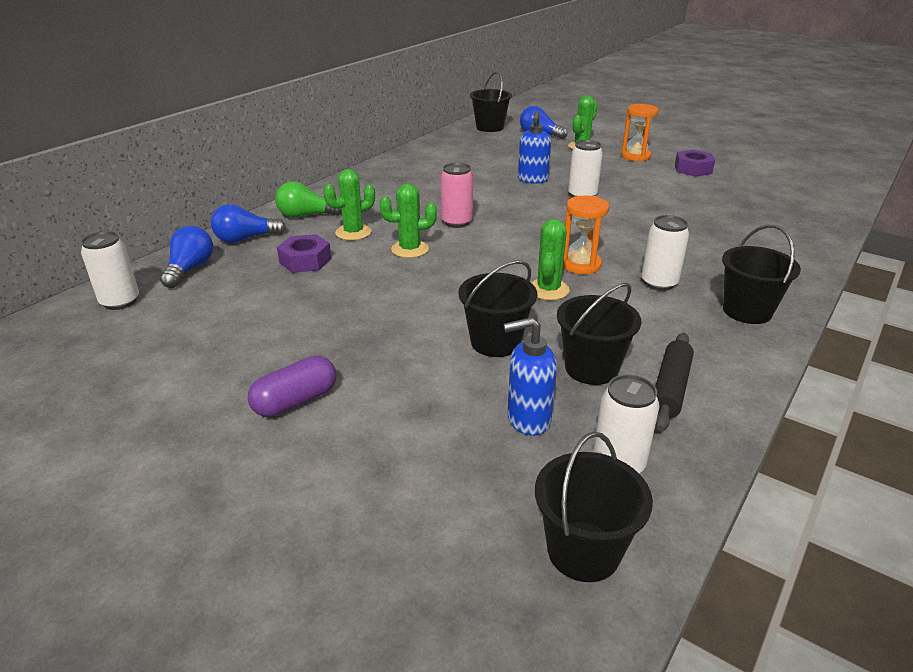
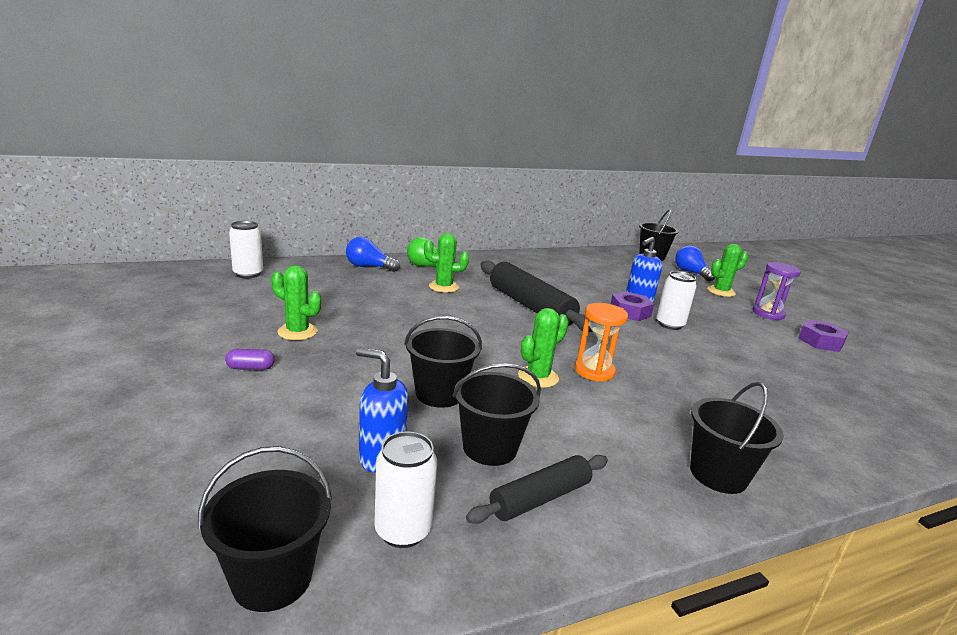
camera: 30 degrees right, 10 degrees down
blue light bulb [160,226,213,288] -> none
purple capsule [248,356,336,417] -> purple capsule [225,349,275,370], size x0.60
purple nut [277,234,331,273] -> purple nut moved to [611,291,654,321]
green cactus [379,184,437,258] -> green cactus moved to [271,265,321,340]
pink can [441,163,473,228] -> black rolling pin [480,260,593,332]
orange hourglass [621,104,659,161] -> purple hourglass [753,262,801,320]
white can [641,215,689,291] -> none

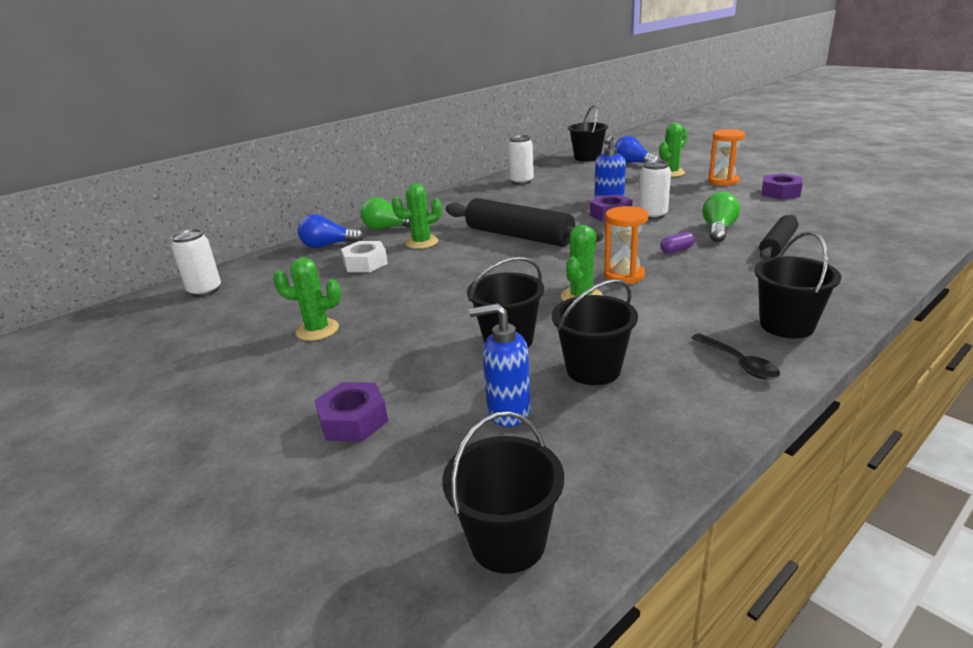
camera: 15 degrees left, 5 degrees up
purple capsule [225,349,275,370] -> purple capsule moved to [660,232,695,254]
white can [374,432,437,548] -> white can moved to [508,135,534,185]
black rolling pin [466,455,608,524] -> black rolling pin moved to [759,214,798,260]
purple hourglass [753,262,801,320] -> orange hourglass [708,129,745,186]
none -> purple nut [315,382,388,442]
none -> white nut [341,241,388,272]
none -> black spoon [692,333,780,380]
none -> green light bulb [702,192,740,242]

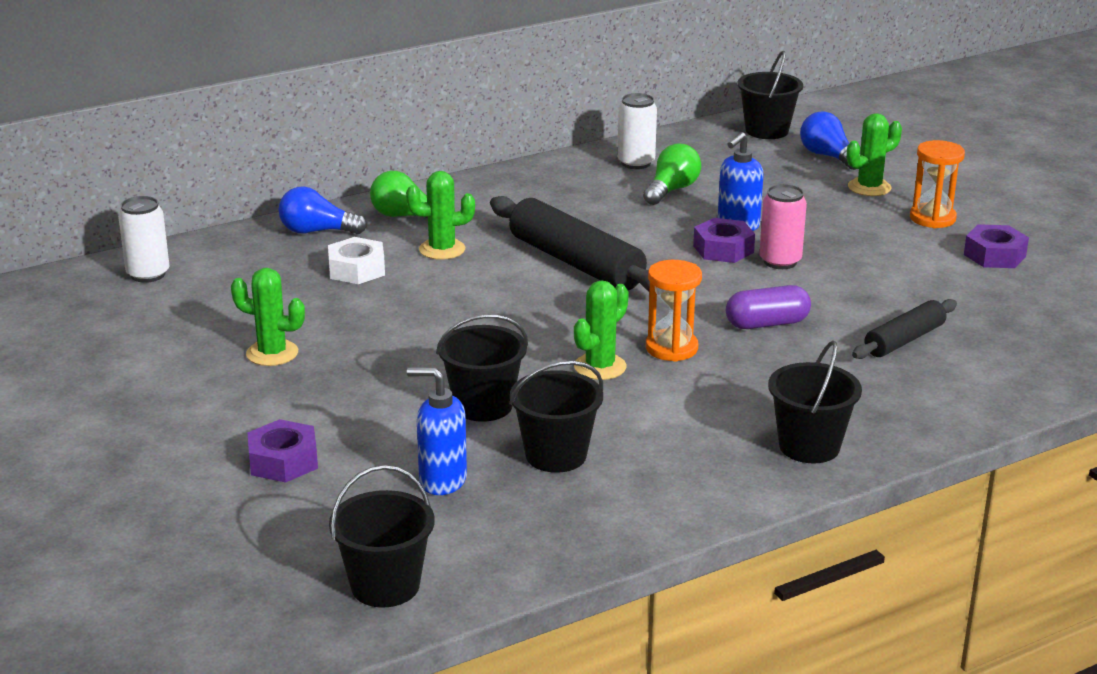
camera: 10 degrees right, 0 degrees up
white can [638,160,671,220] -> pink can [759,184,807,269]
purple capsule [660,232,695,254] -> purple capsule [726,285,811,329], size x1.65
black spoon [692,333,780,380] -> none
green light bulb [702,192,740,242] -> green light bulb moved to [643,143,701,205]

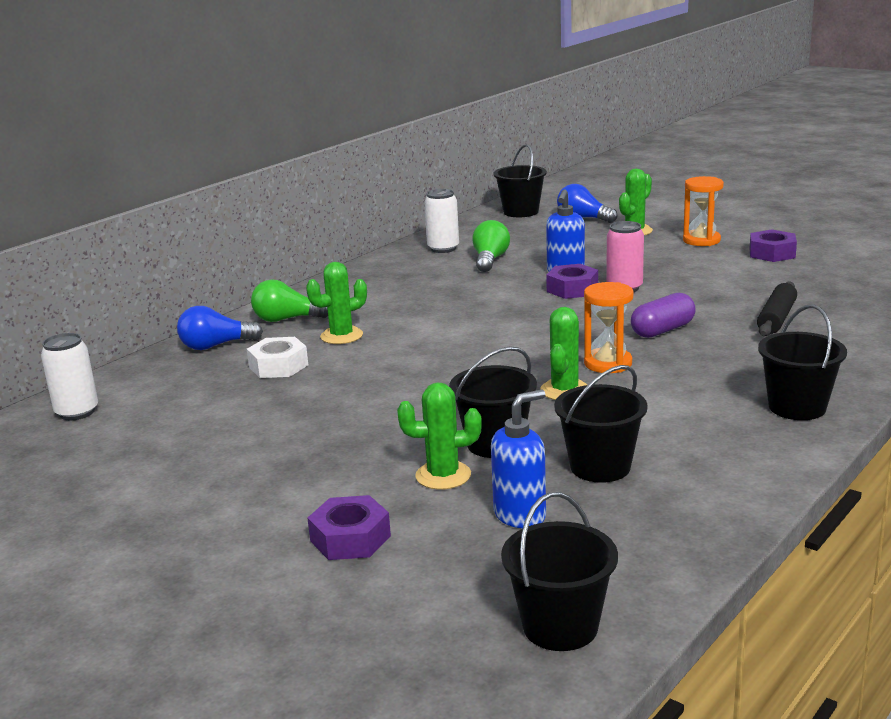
camera: 20 degrees left, 5 degrees down
green cactus [231,268,305,366] -> green cactus moved to [397,382,482,490]
blue soap dispenser [407,367,467,495] -> blue soap dispenser turned 150 degrees clockwise [491,390,546,528]
black rolling pin [490,196,650,291] -> none

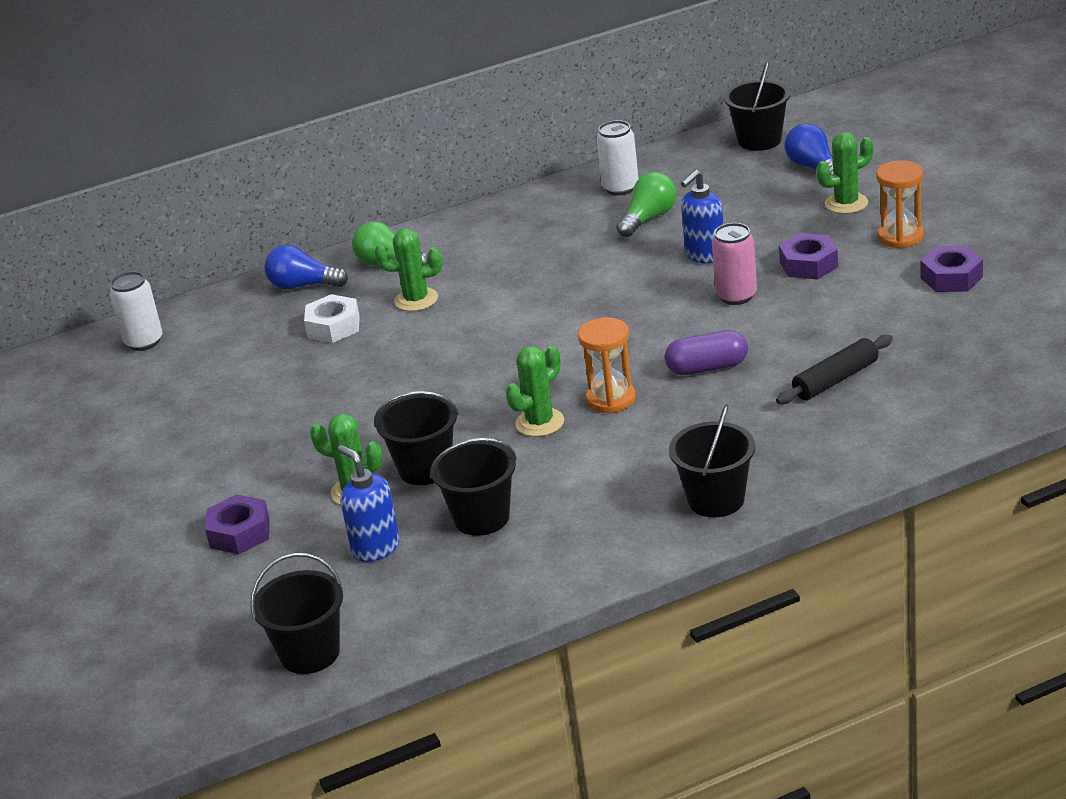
camera: 30 degrees right, 10 degrees up
blue soap dispenser [491,390,546,528] -> blue soap dispenser turned 120 degrees counterclockwise [338,445,400,562]
purple nut [546,264,598,299] -> purple nut moved to [779,233,838,279]

